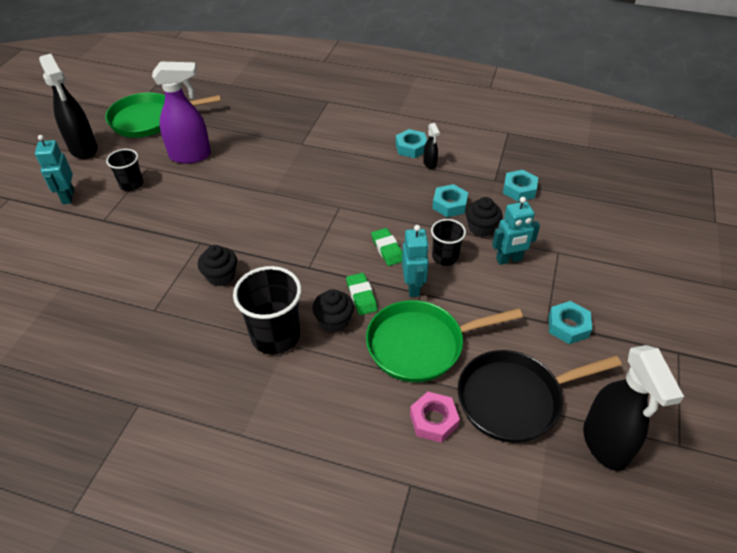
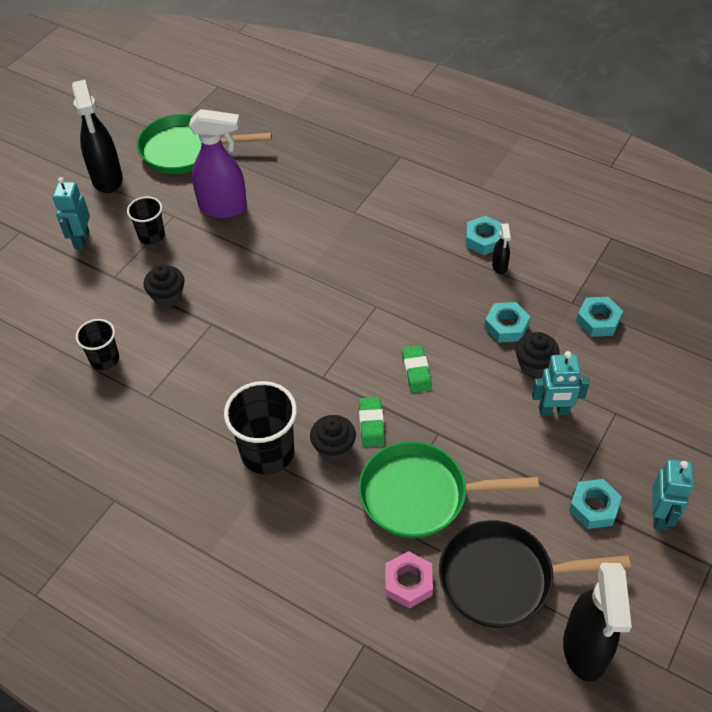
camera: 15 degrees right, 5 degrees up
black cupcake [198,245,237,286] -> black cupcake moved to [143,264,185,307]
turquoise robot [402,225,429,297] -> turquoise robot moved to [652,459,694,531]
black cup [431,219,466,266] -> black cup moved to [76,319,119,370]

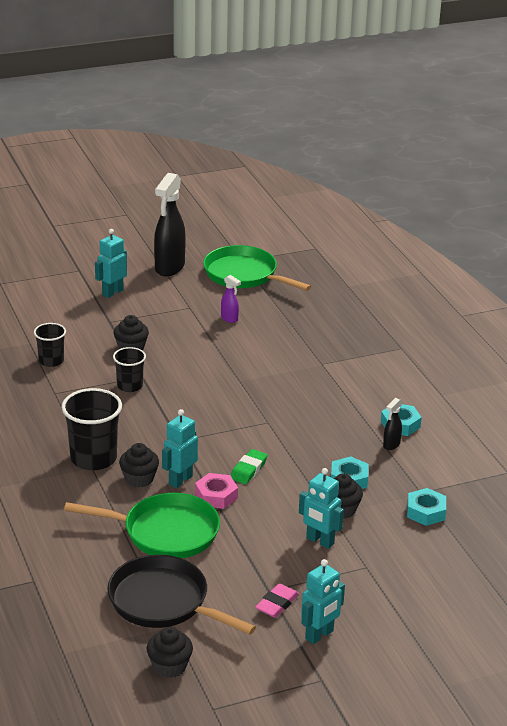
camera: 35 degrees right, 20 degrees down
black cup [127,197,165,245] -> black cup moved to [113,347,146,392]
purple spray bottle [189,109,247,218] -> purple spray bottle [221,275,241,323], size x0.46
green pan [358,441,539,538] -> green pan turned 150 degrees clockwise [64,493,220,558]
green eraser [359,397,385,447] -> turquoise robot [162,409,198,488]
pink nut [385,551,433,609] -> pink nut moved to [195,473,238,509]
black spray bottle [563,563,632,682] -> black cupcake [147,627,193,678]
turquoise nut [569,479,622,529] -> pink eraser [255,583,299,618]

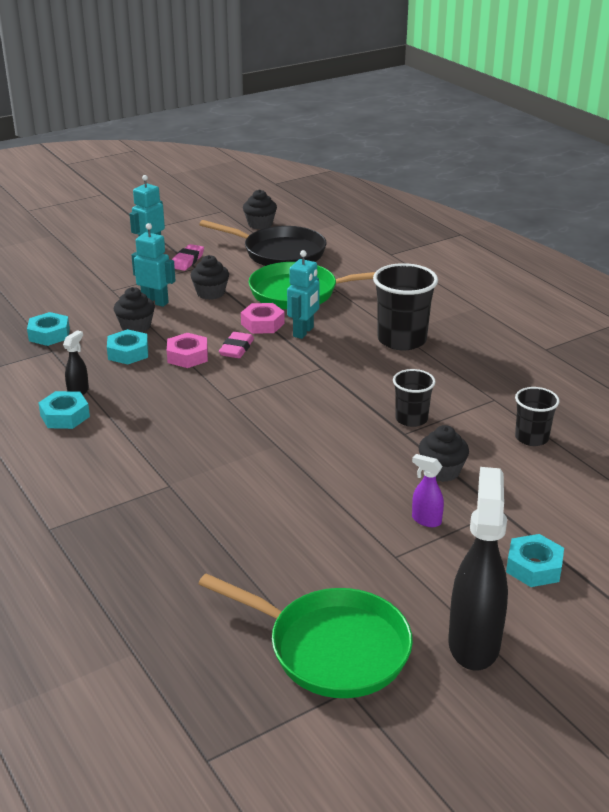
camera: 170 degrees right, 0 degrees up
turquoise robot [95,229,127,298] -> turquoise nut [506,534,564,587]
black cupcake [119,443,159,487] -> black cupcake moved to [191,255,229,300]
purple spray bottle [221,275,241,323] -> purple spray bottle moved to [412,454,444,527]
green eraser [231,449,268,484] -> pink eraser [219,332,254,358]
none -> pink nut [167,333,208,368]

